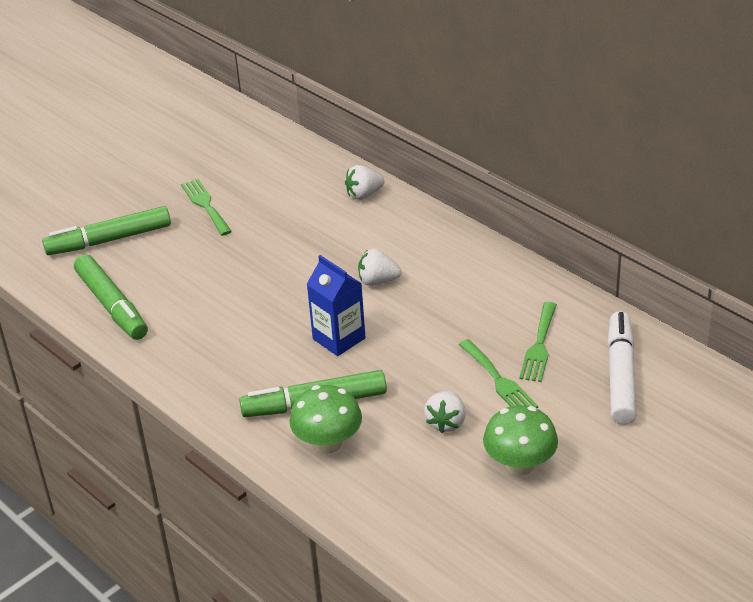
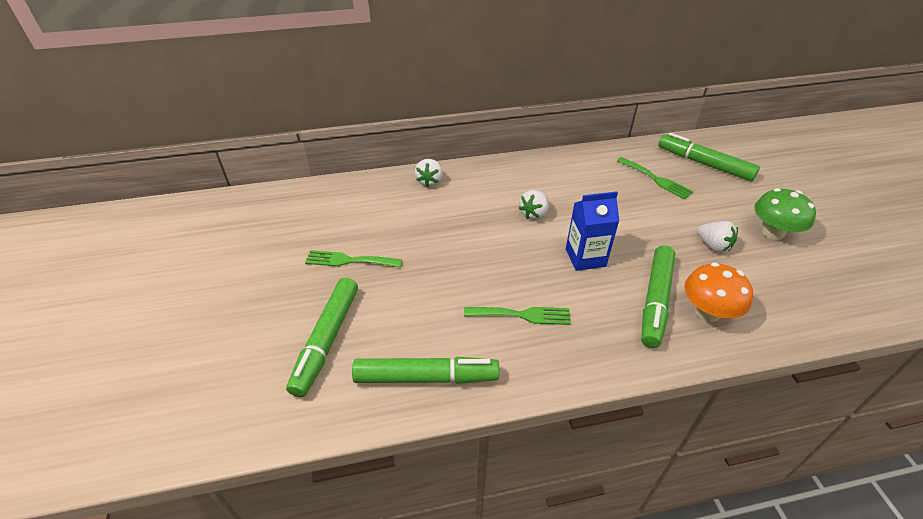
camera: 60 degrees left, 5 degrees up
green mushroom [289,385,362,454] -> orange mushroom [684,262,753,322]
green fork [459,339,538,408] -> green fork moved to [464,307,571,325]
white marker [607,311,637,425] -> green marker [658,133,760,181]

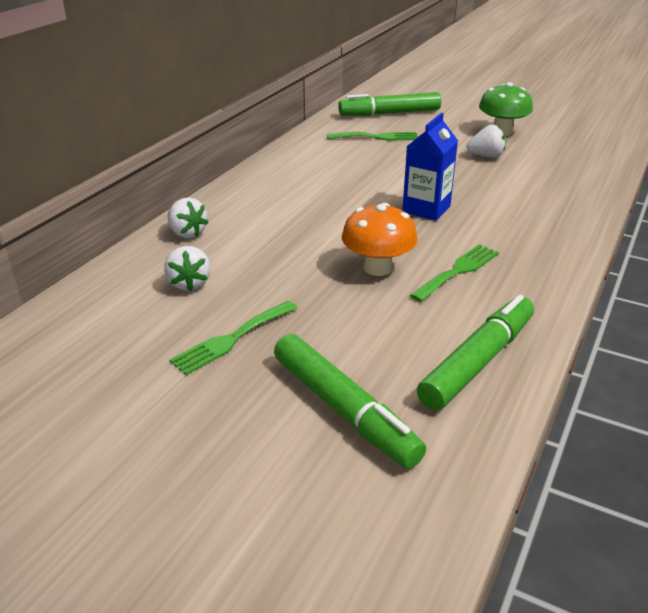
camera: 50 degrees left, 10 degrees down
white strawberry [519,190,549,220] -> white strawberry moved to [164,246,211,291]
green marker [641,245,675,348] -> none
orange mushroom [684,262,753,322] -> orange mushroom moved to [342,203,418,276]

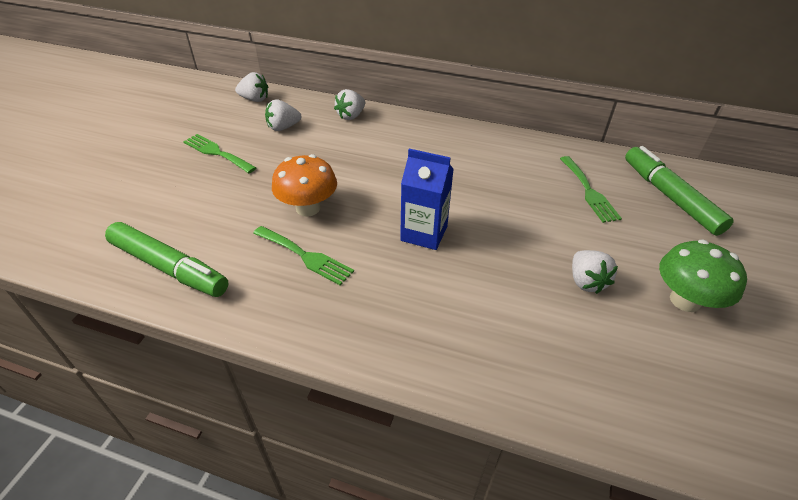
camera: 80 degrees right, 10 degrees up
green marker [274,334,426,468] -> none
none -> white strawberry [235,72,268,102]

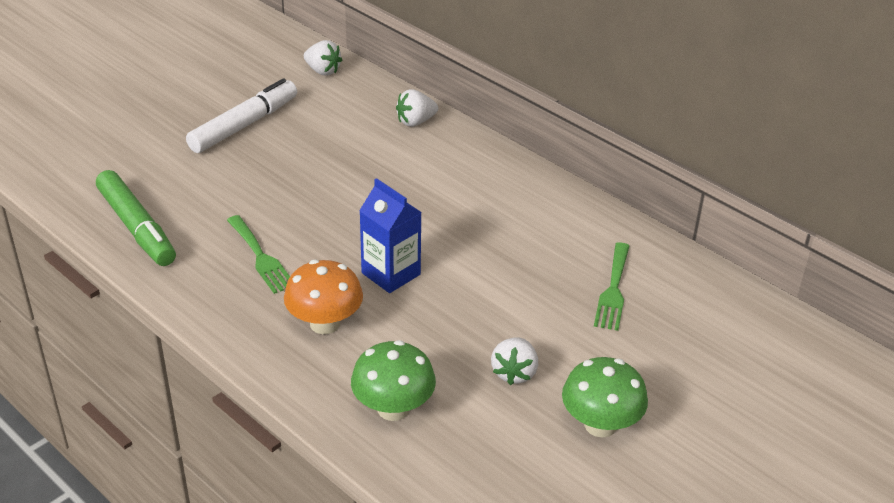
camera: 25 degrees right, 5 degrees down
green fork [183,134,256,173] -> white marker [186,78,297,153]
white strawberry [265,100,302,131] -> none
orange mushroom [272,154,337,217] -> orange mushroom moved to [284,260,363,334]
green marker [625,146,734,236] -> none
none -> green mushroom [351,340,436,421]

